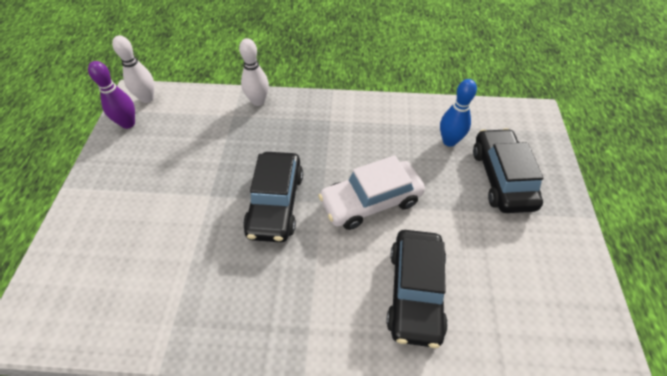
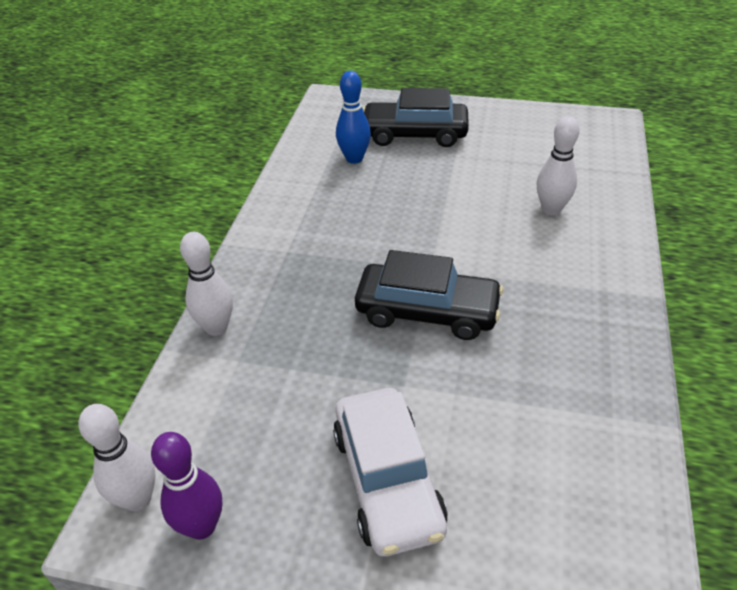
camera: 80 degrees left, 10 degrees down
white car [318,155,425,230] -> white car moved to [333,388,448,556]
black car [386,230,448,348] -> white bowling pin [537,116,580,215]

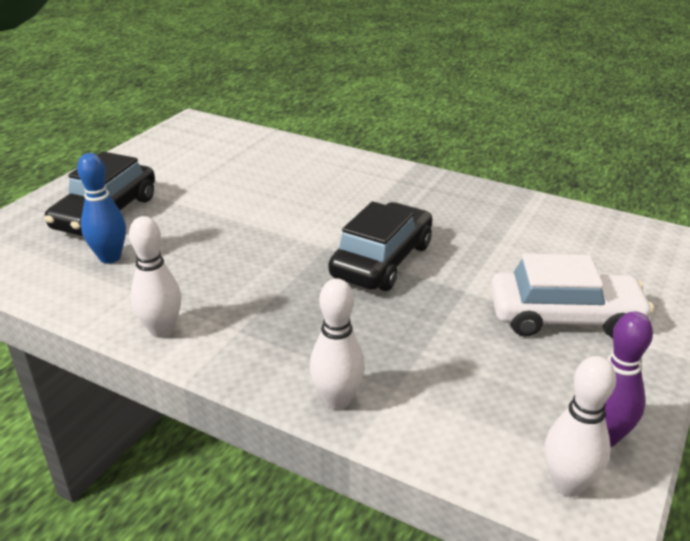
camera: 75 degrees left, 10 degrees down
white bowling pin [537,116,580,215] -> white bowling pin moved to [129,216,181,338]

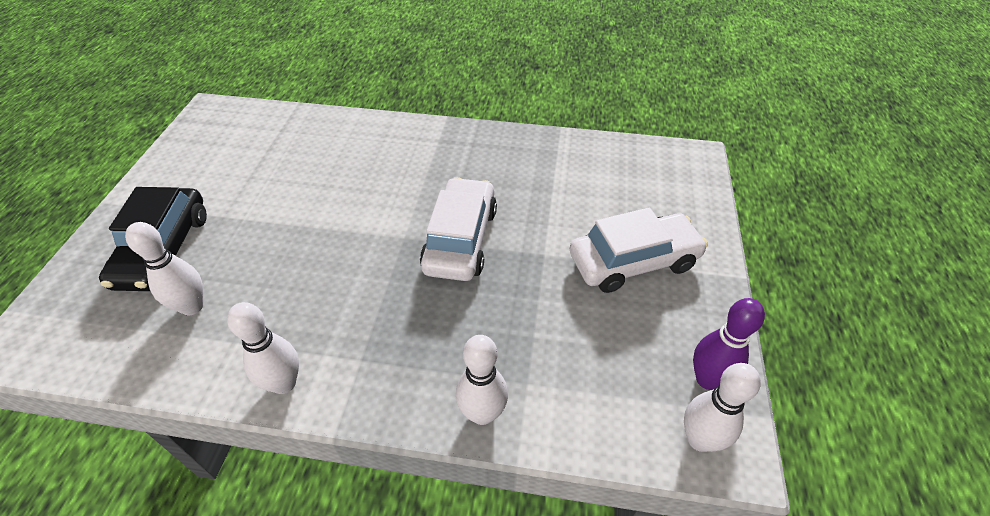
camera: 20 degrees left, 15 degrees up
blue bowling pin [77,153,126,264] -> white bowling pin [125,222,203,315]
black car [329,201,432,291] -> white car [420,177,497,281]

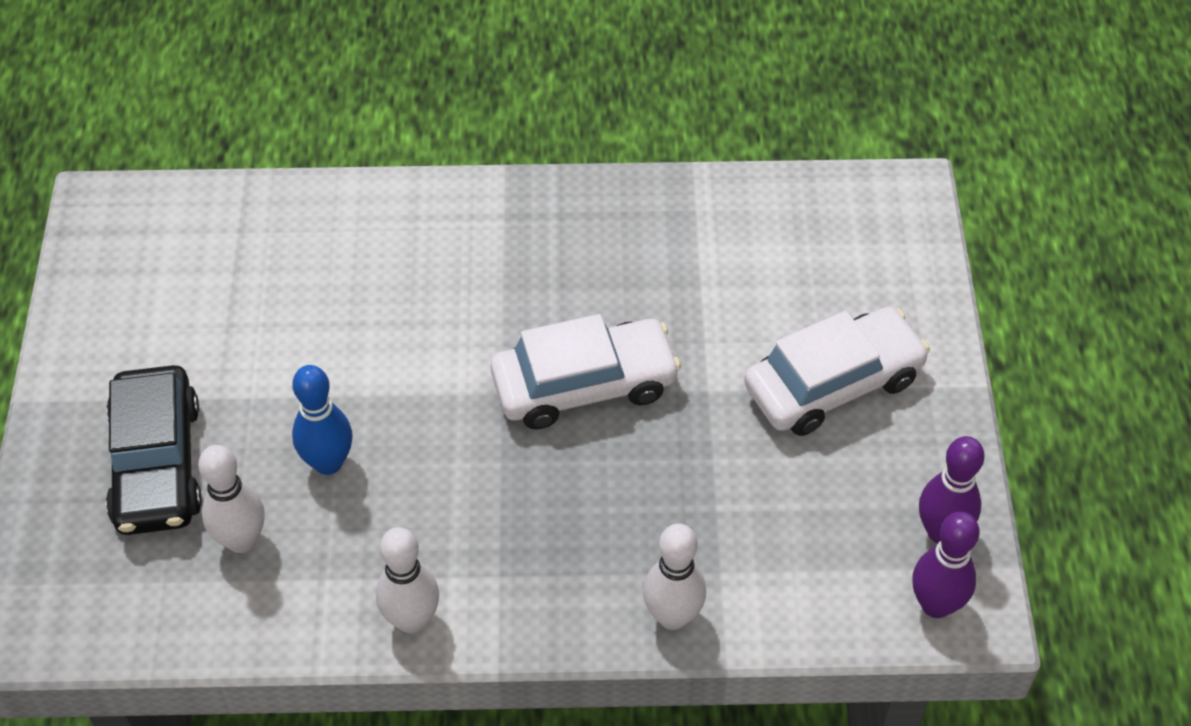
camera: 10 degrees left, 5 degrees up
white car [420,177,497,281] -> white car turned 75 degrees clockwise [491,314,681,430]
white bowling pin [684,363,761,452] -> purple bowling pin [912,512,980,618]
none -> blue bowling pin [292,365,353,475]

